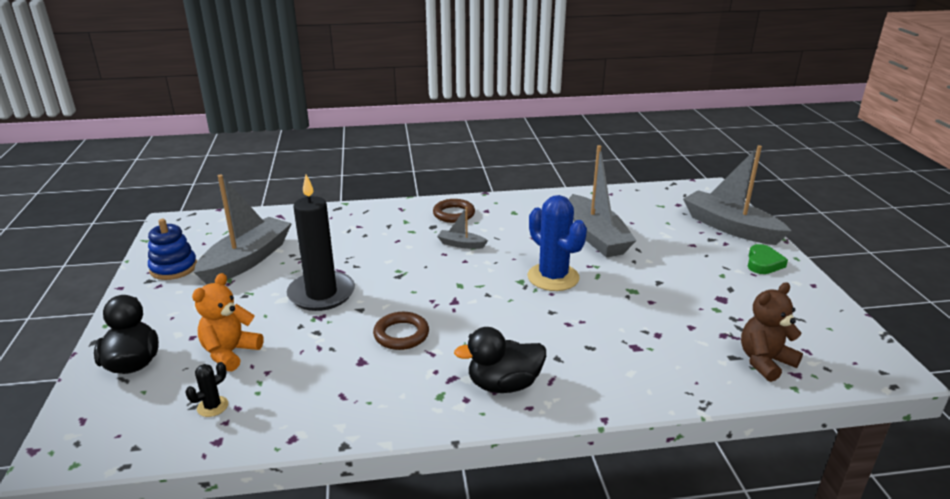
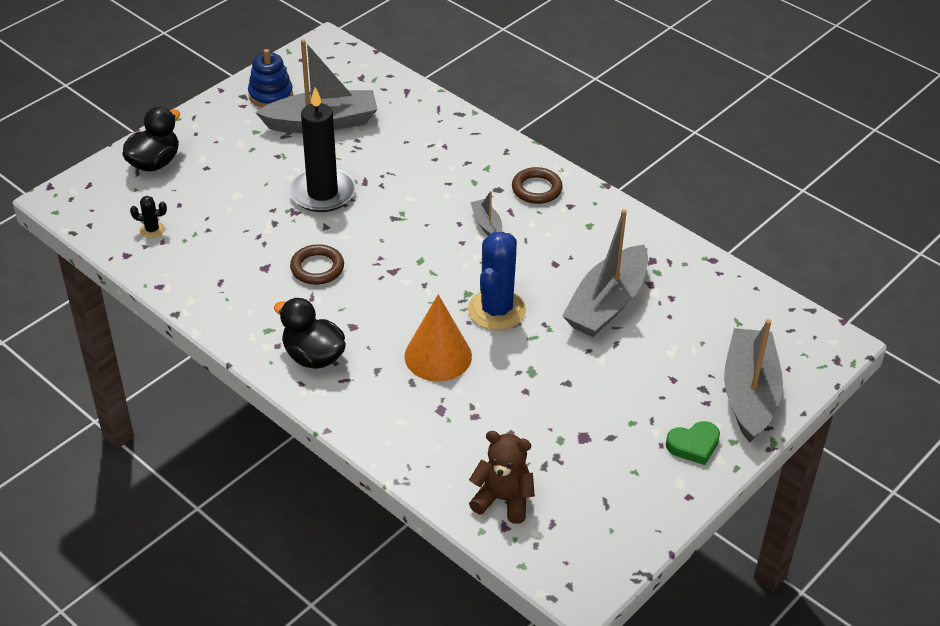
camera: 50 degrees right, 15 degrees up
orange teddy bear [192,273,264,371] -> none
none -> orange cone [404,294,472,381]

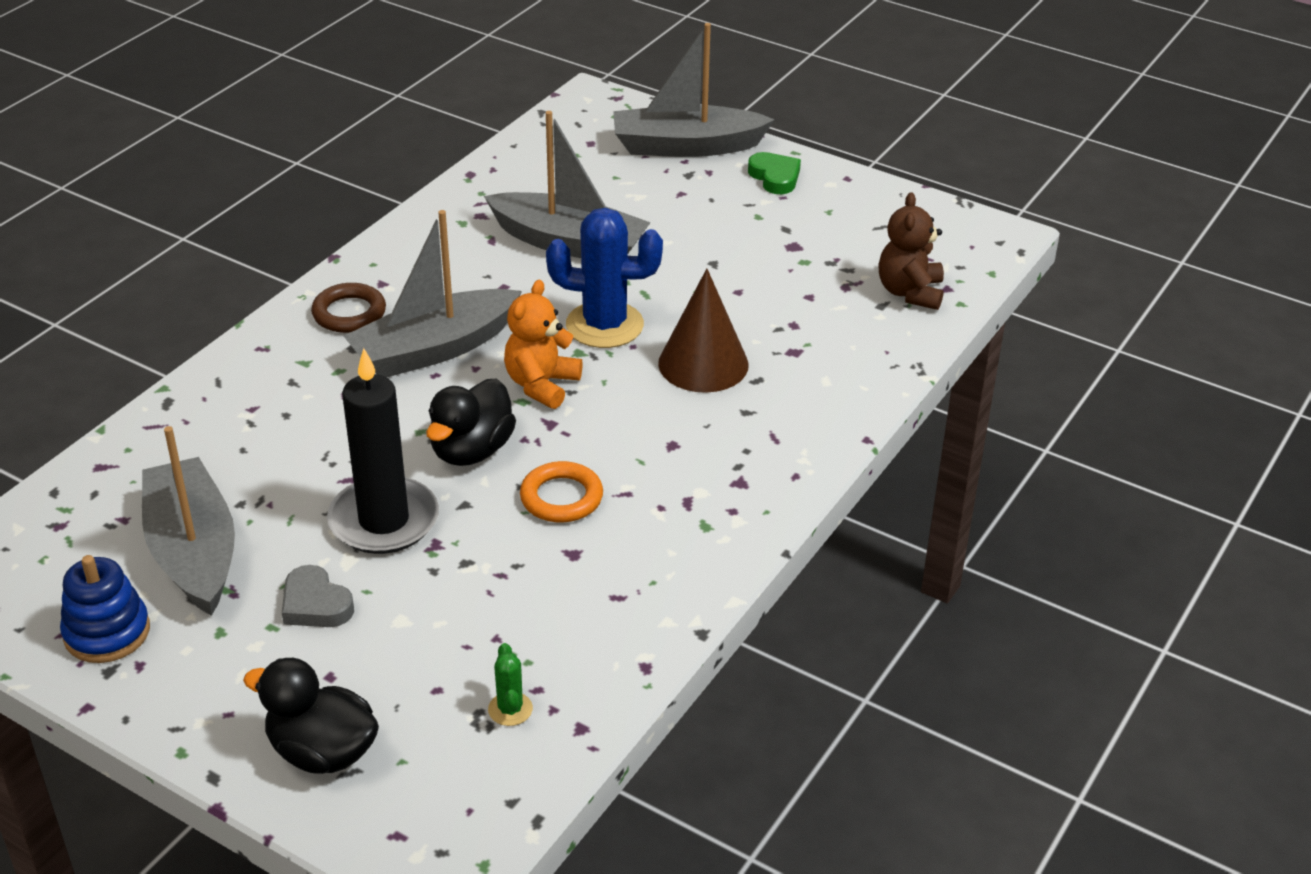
camera: 100 degrees left, 5 degrees down
black cactus [130,196,167,238] -> green cactus [488,643,533,726]
black duck [274,298,346,369] -> black duck moved to [426,378,516,466]
brown ring [290,244,344,285] -> orange ring [520,461,603,523]
orange cone [404,294,472,381] -> brown cone [658,269,749,393]
grey boat [470,191,502,236] -> grey boat [344,210,522,377], size x2.20
none -> grey heart [282,565,354,627]
none -> orange teddy bear [504,280,583,409]

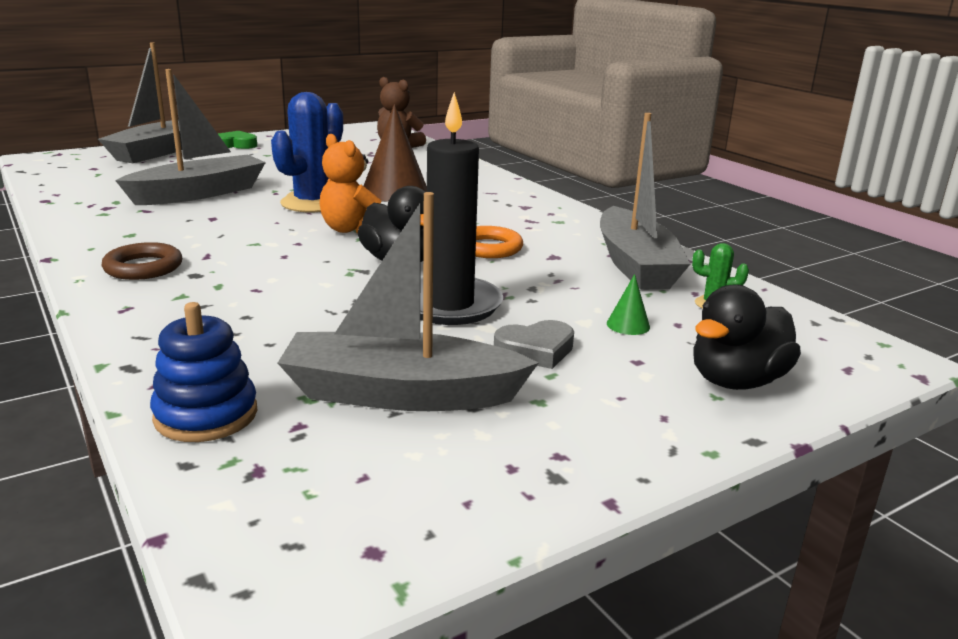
camera: 65 degrees left, 15 degrees down
blue stacking toy [60,555,150,663] -> blue stacking toy moved to [150,302,258,442]
grey boat [344,210,522,377] -> grey boat moved to [600,113,690,290]
none -> green cone [607,274,650,335]

